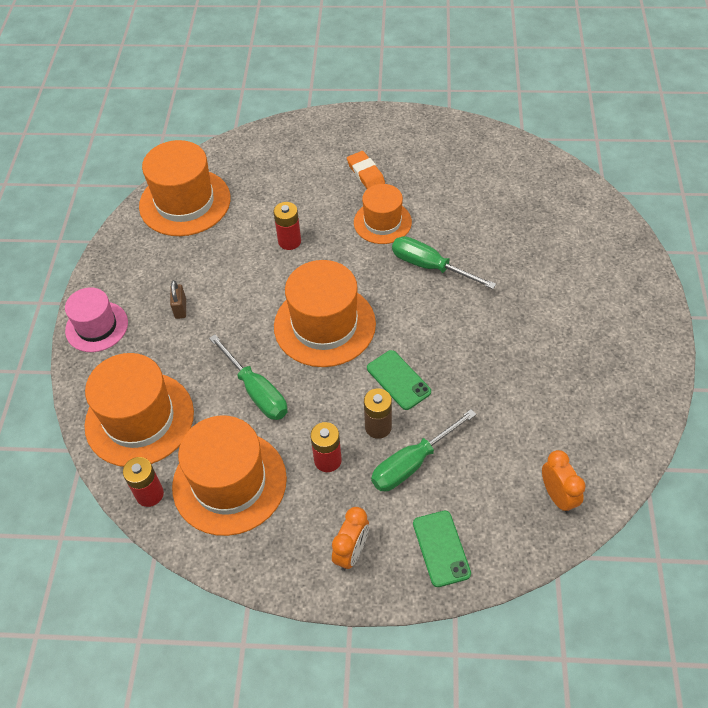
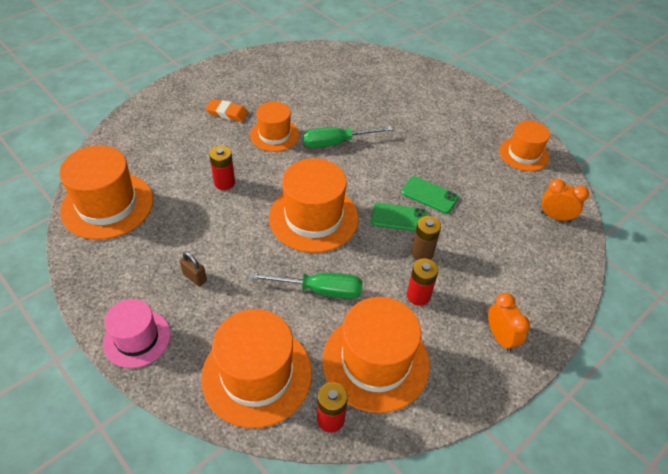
camera: 50 degrees left, 5 degrees down
green screwdriver [371,409,476,491] -> none
green phone [413,511,471,587] -> green phone moved to [401,176,459,214]
none -> orange hat [499,121,550,171]

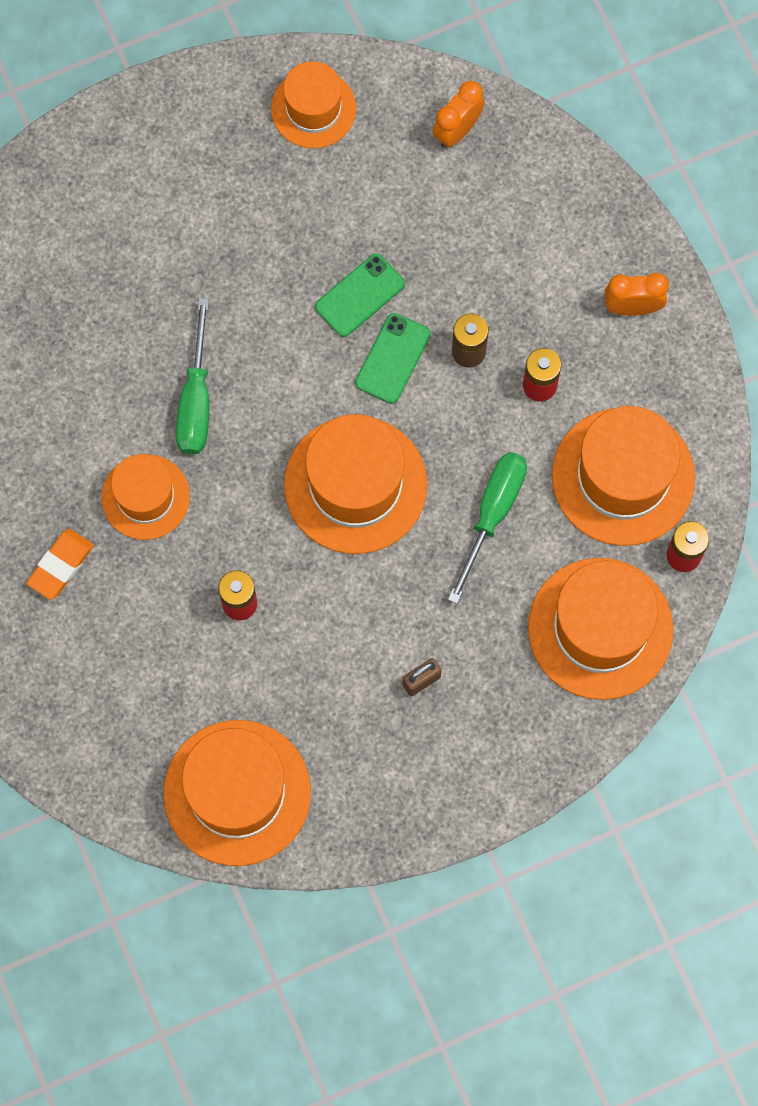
camera: 70 degrees left, 25 degrees up
pink hat [103,299,171,368] -> none

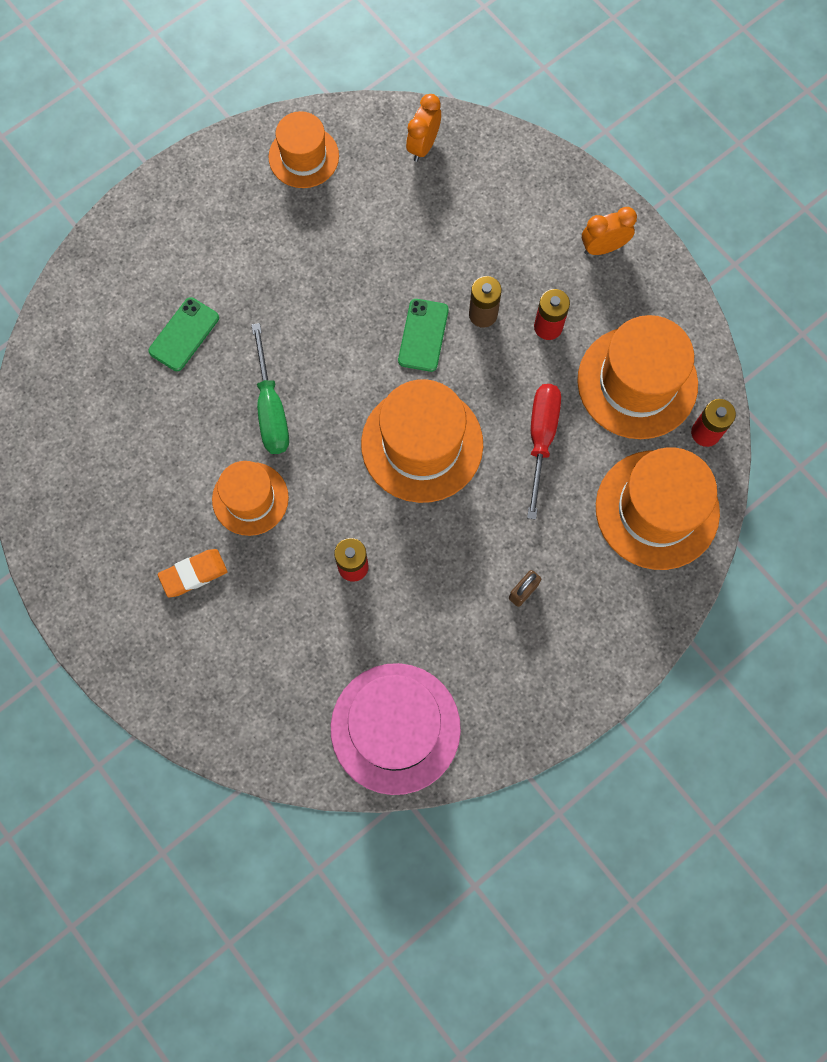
camera: 15 degrees left, 0 degrees up
orange eraser [26,529,94,600] -> orange eraser turned 45 degrees clockwise [158,549,228,597]
orange hat [163,720,311,866] -> pink hat [331,663,461,795]
green phone [315,254,405,337] -> green phone moved to [148,297,219,371]
green screwdriver [448,452,527,604] -> red screwdriver [527,384,561,520]

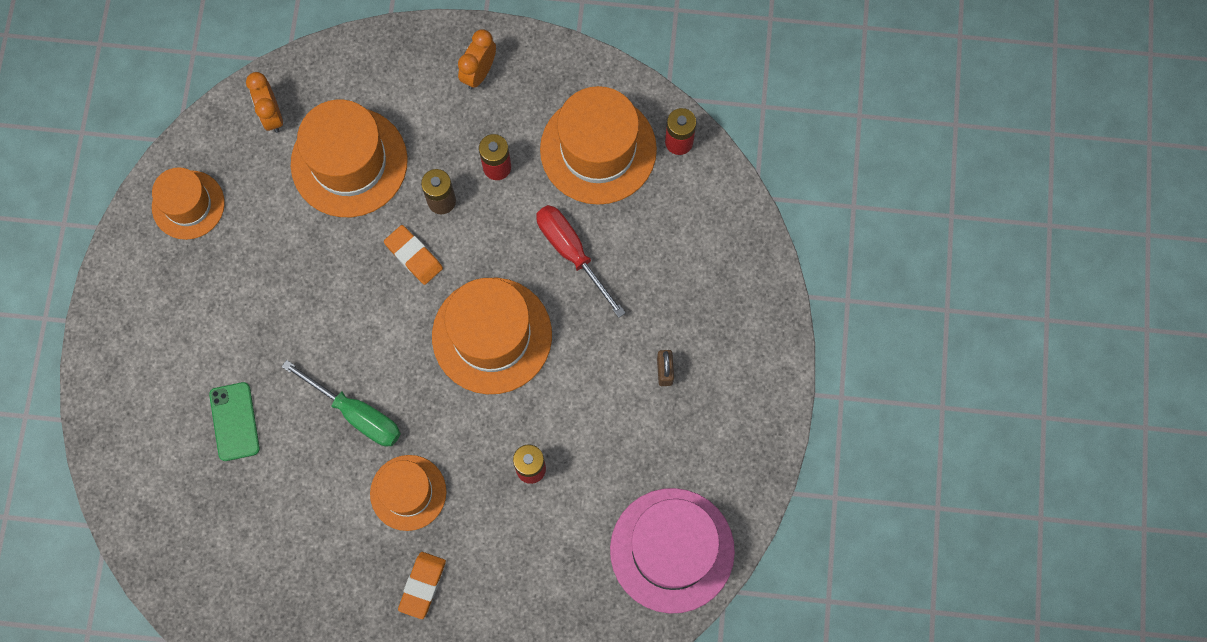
camera: 45 degrees left, 0 degrees up
green phone [398,299,449,372] -> orange eraser [384,225,443,285]
orange hat [596,447,720,570] -> orange hat moved to [291,100,408,217]

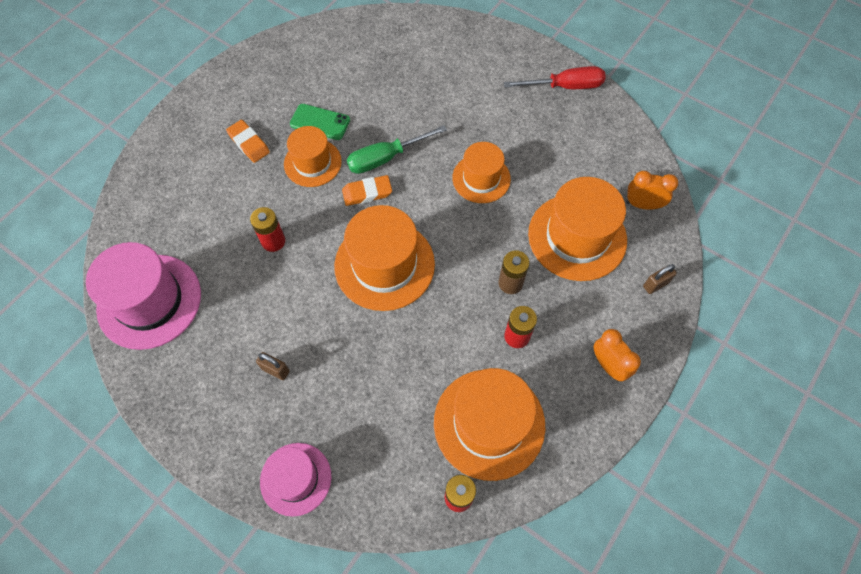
camera: 120 degrees right, 10 degrees down
orange hat [152,167,225,240] -> orange hat moved to [452,142,511,203]
green phone [209,382,260,461] -> green phone moved to [290,104,350,140]
orange eraser [384,225,443,285] -> orange eraser moved to [342,175,392,206]
red screwdriver [536,205,626,318] -> red screwdriver moved to [504,66,606,89]
none -> pink hat [260,443,331,517]
none -> brown padlock [643,264,677,294]

